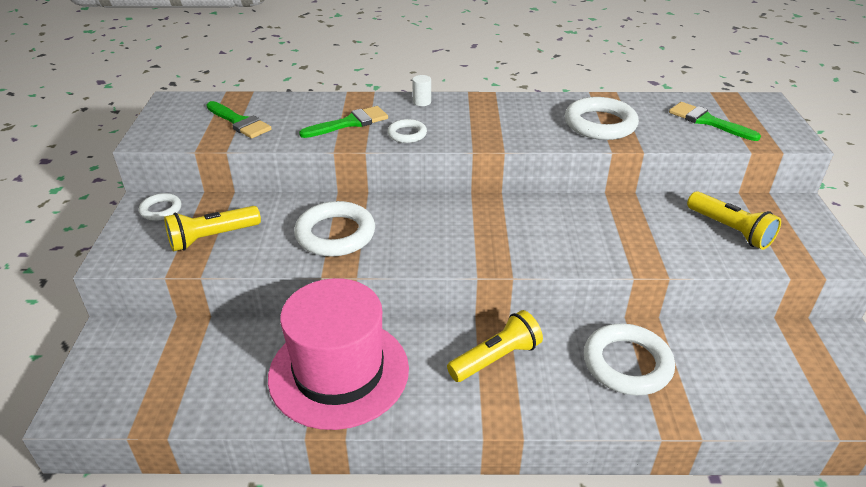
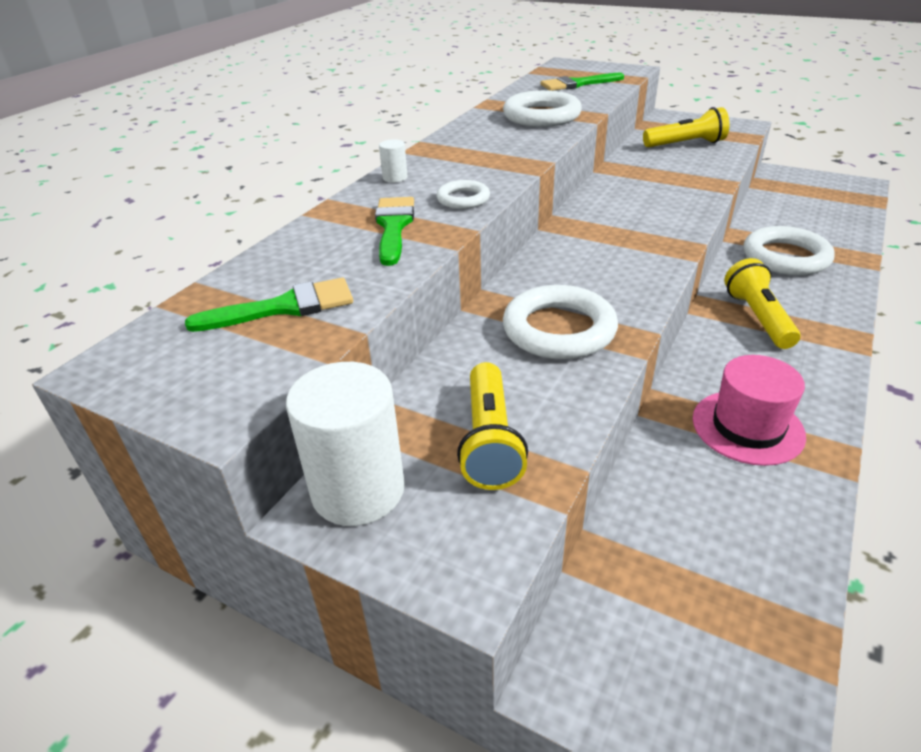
camera: 60 degrees left, 0 degrees up
white ring [139,193,181,221] -> white cylinder [286,362,405,526]
pink hat [268,278,409,430] -> pink hat [693,355,806,466], size x0.59

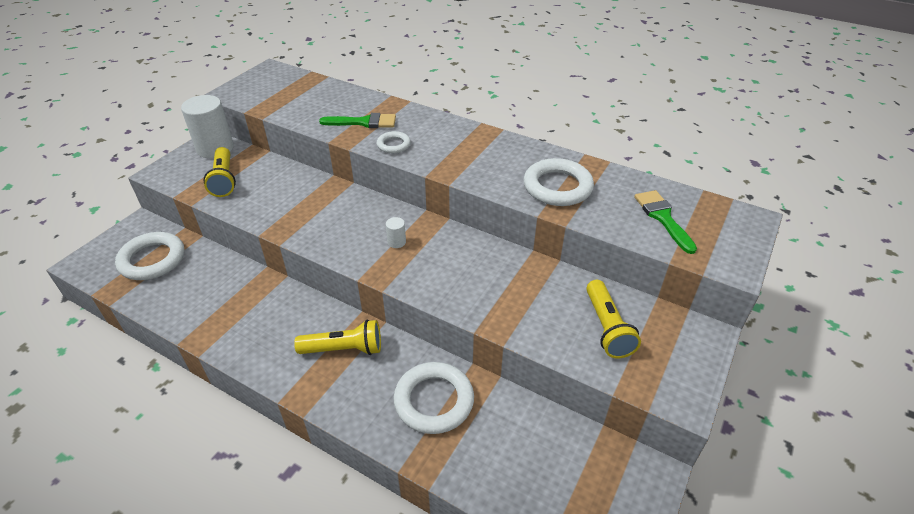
camera: 90 degrees right, 5 degrees up
green brush [185,278,353,332] -> none
white cylinder [379,139,408,183] -> white cylinder moved to [386,217,406,248]
yellow flashlight [457,362,528,490] -> yellow flashlight turned 105 degrees counterclockwise [204,147,236,197]
white ring [503,285,618,359] -> white ring moved to [115,232,184,280]
pink hat [693,355,806,466] -> none

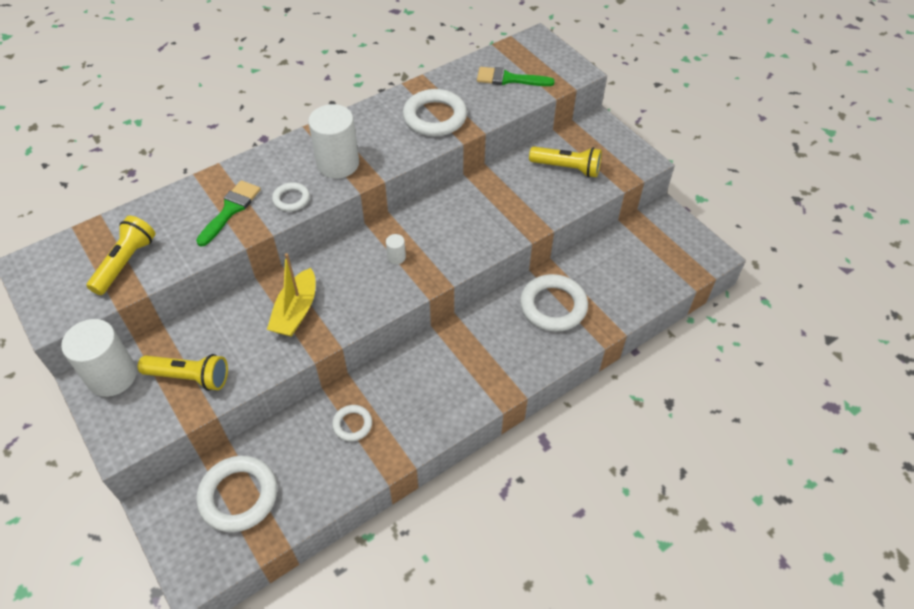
camera: 65 degrees left, 10 degrees up
yellow flashlight [294,320,381,355] -> yellow flashlight moved to [86,216,155,295]
none -> yellow boat [267,253,315,337]
none -> white cylinder [308,104,359,178]
none -> white ring [332,405,372,441]

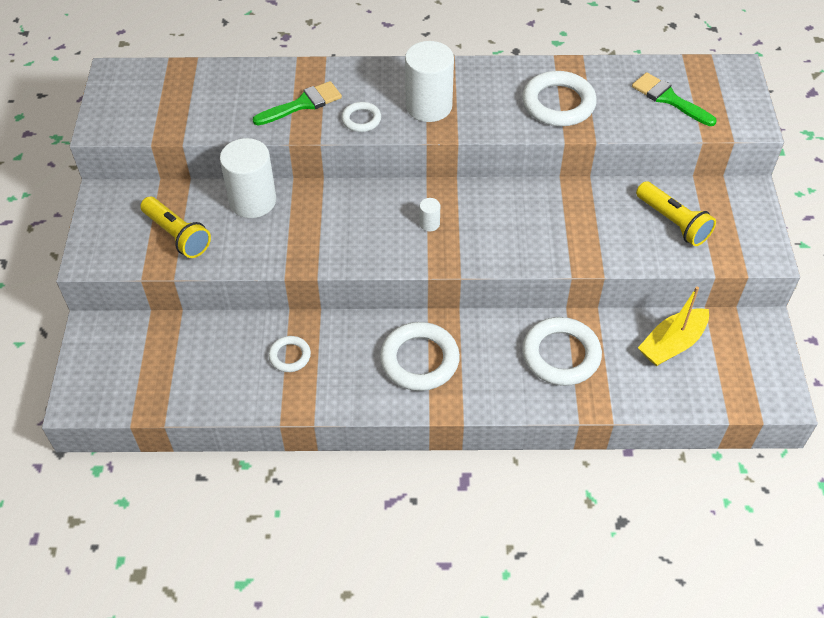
camera: 35 degrees right, 0 degrees up
white cylinder [61,319,137,397] -> white cylinder moved to [220,138,276,218]
yellow flashlight [86,216,155,295] -> none
white ring [197,456,277,532] -> white ring moved to [380,322,460,391]
yellow boat [267,253,315,337] -> yellow boat moved to [638,286,709,366]

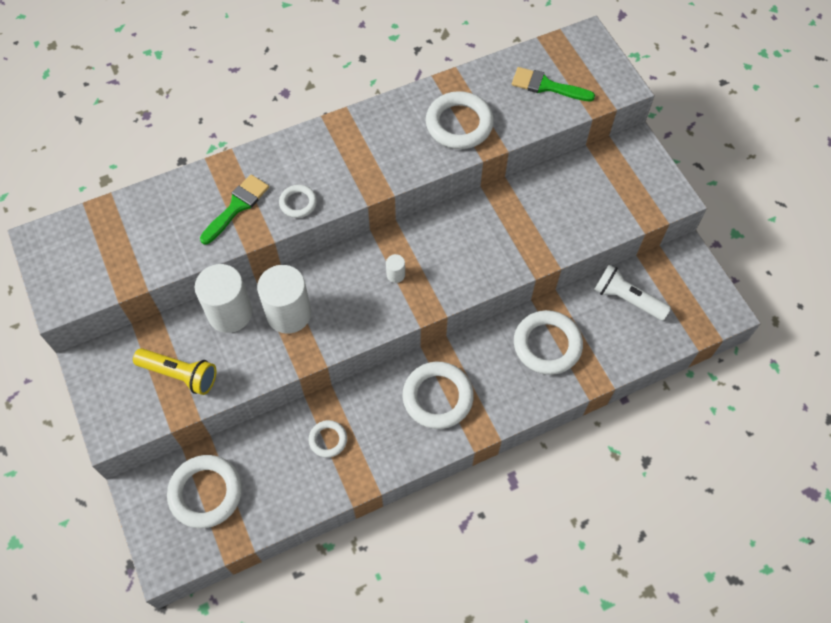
camera: 25 degrees left, 10 degrees up
white cylinder [405,41,454,122] -> white cylinder moved to [257,265,311,334]
yellow flashlight [636,181,716,246] -> none
yellow boat [638,286,709,366] -> white flashlight [594,265,671,320]
none -> white ring [167,455,242,528]

